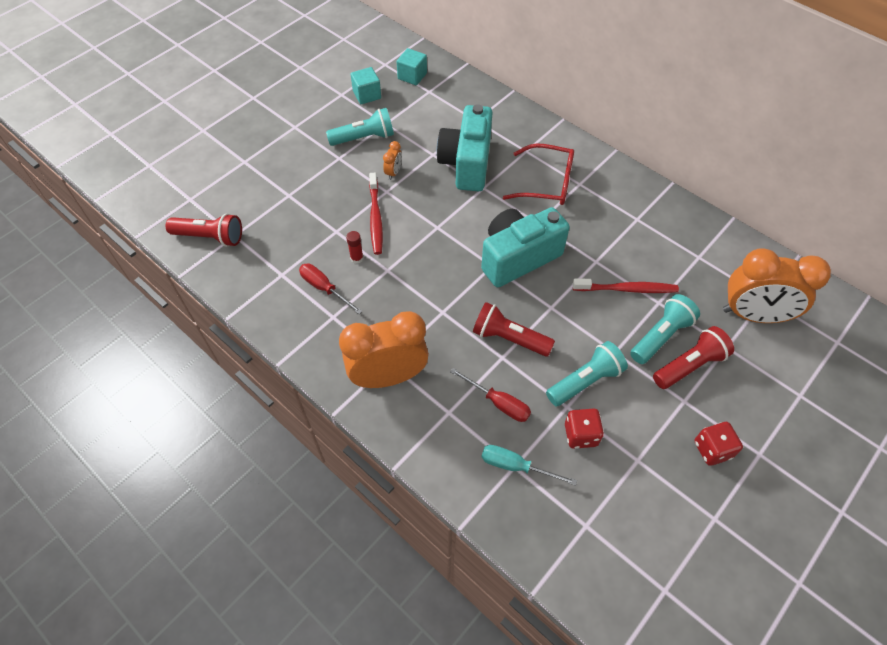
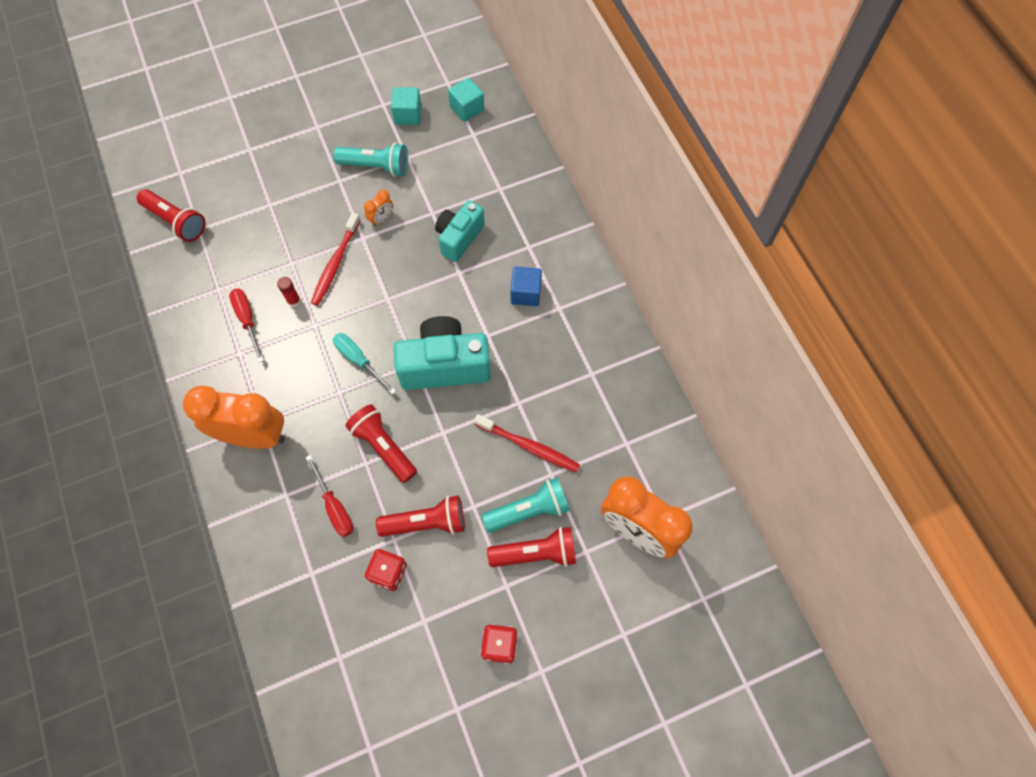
camera: 25 degrees right, 10 degrees up
turquoise camera [437,104,493,191] -> turquoise camera [435,200,485,262], size x0.64
turquoise screwdriver [482,445,577,486] -> turquoise screwdriver moved to [333,333,396,395]
red glasses [503,143,574,205] -> blue cube [510,267,542,306]
turquoise flashlight [546,341,628,406] -> red flashlight [376,496,465,537]

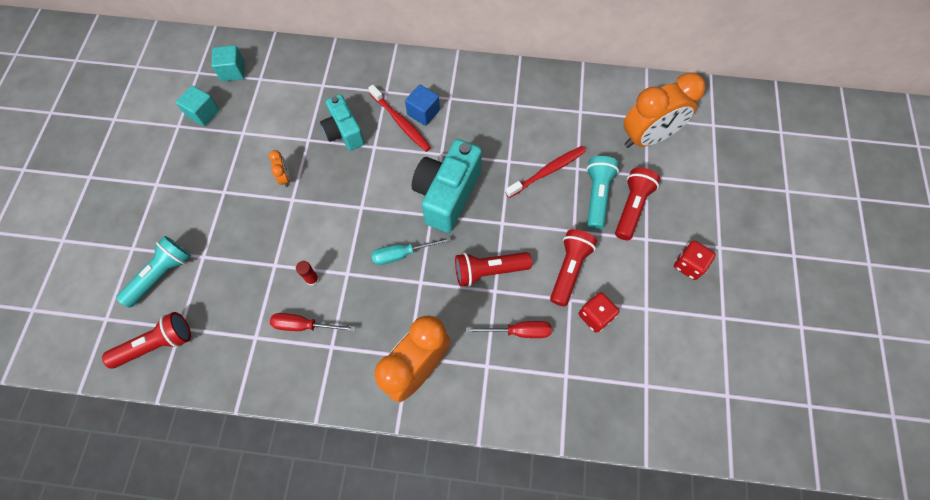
camera: 60 degrees left, 0 degrees up
red toothbrush [311,213,360,306] -> red toothbrush moved to [368,85,431,152]
turquoise flashlight [333,143,408,177] -> turquoise flashlight moved to [116,236,191,308]

